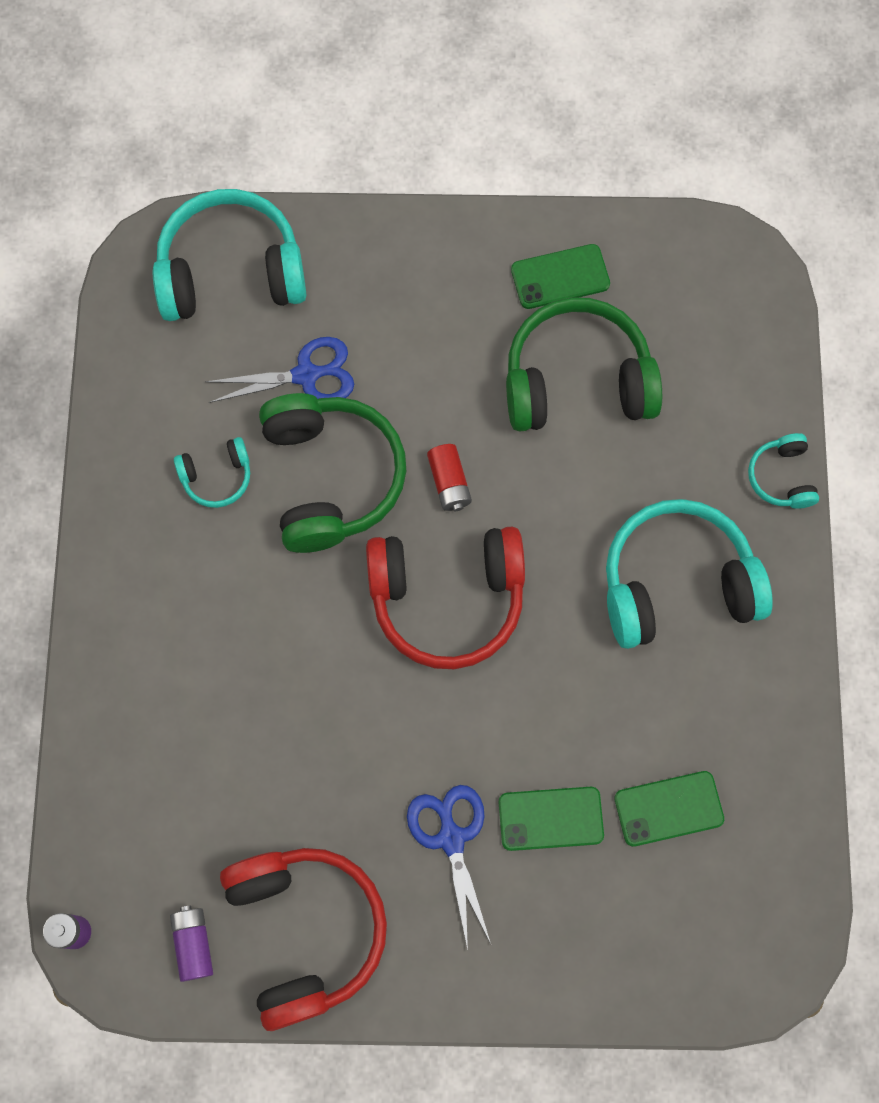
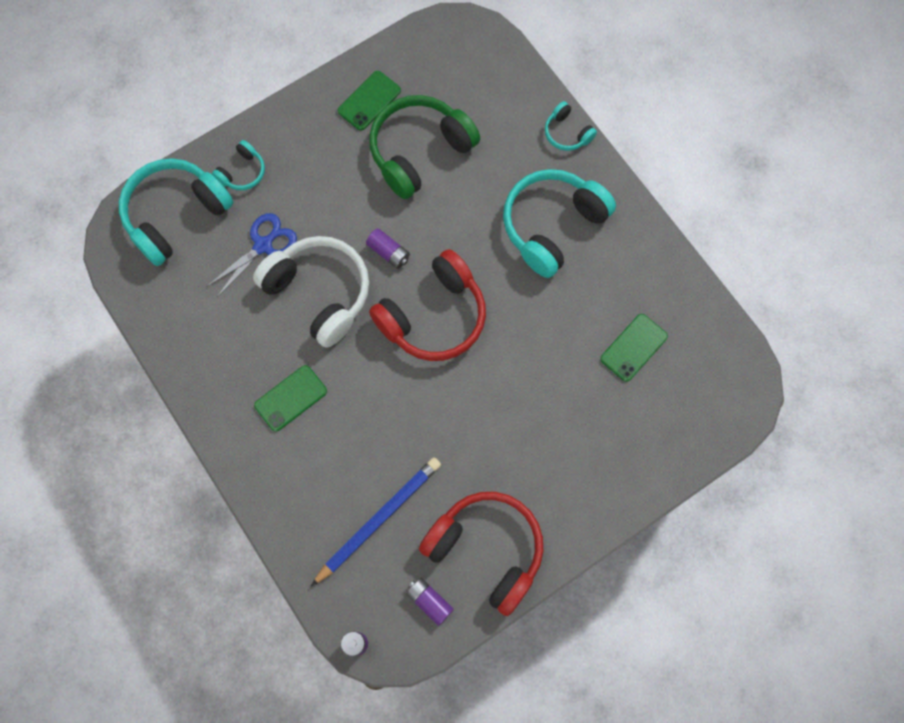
camera: 35 degrees left, 0 degrees up
turquoise headphones [174,437,250,508] -> turquoise headphones moved to [212,140,265,190]
green headphones [259,393,406,553] -> white headphones [253,236,369,348]
blue scissors [407,785,491,950] -> none
red battery [427,444,472,511] -> purple battery [366,228,410,269]
green phone [499,787,604,851] -> green phone moved to [254,365,327,432]
none -> blue pencil [311,457,441,586]

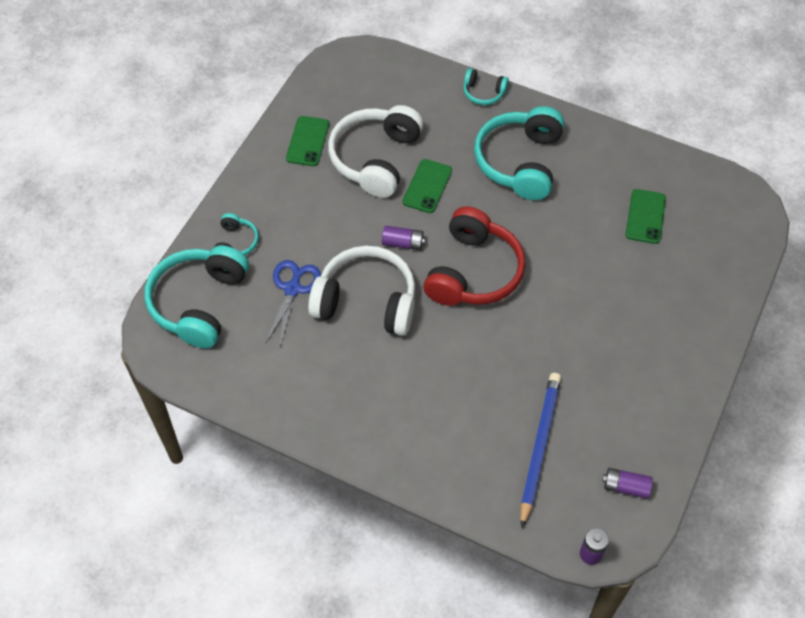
camera: 30 degrees left, 15 degrees down
green phone [254,365,327,432] -> green phone moved to [403,159,452,213]
green headphones [369,95,480,199] -> white headphones [328,105,423,198]
red headphones [419,492,544,616] -> none

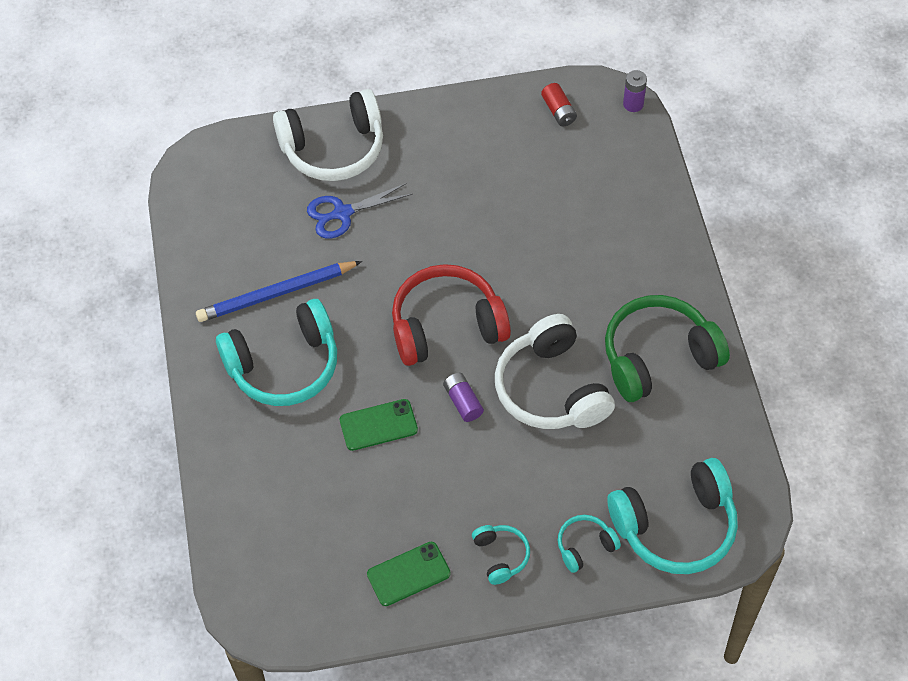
camera: 125 degrees left, 0 degrees up
blue scissors [265,260,321,347] -> blue scissors moved to [307,183,413,239]
white headphones [328,105,423,198] -> white headphones moved to [273,89,383,181]
turquoise headphones [463,68,509,105] -> turquoise headphones moved to [472,525,530,585]
blue pencil [520,373,561,528] -> blue pencil moved to [196,261,362,322]
purple battery [602,468,653,499] -> red battery [541,83,577,126]
green phone [626,189,666,244] -> none
none -> green headphones [605,295,730,402]

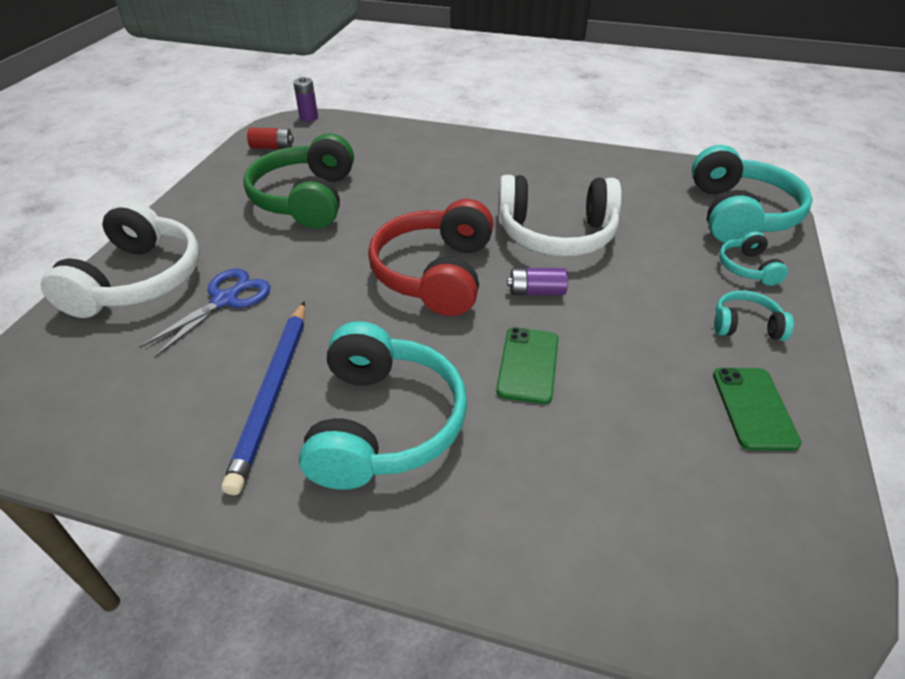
camera: 65 degrees left, 15 degrees down
blue scissors [307,183,413,239] -> blue scissors turned 150 degrees counterclockwise [139,268,270,358]
green headphones [605,295,730,402] -> green headphones moved to [243,133,354,229]

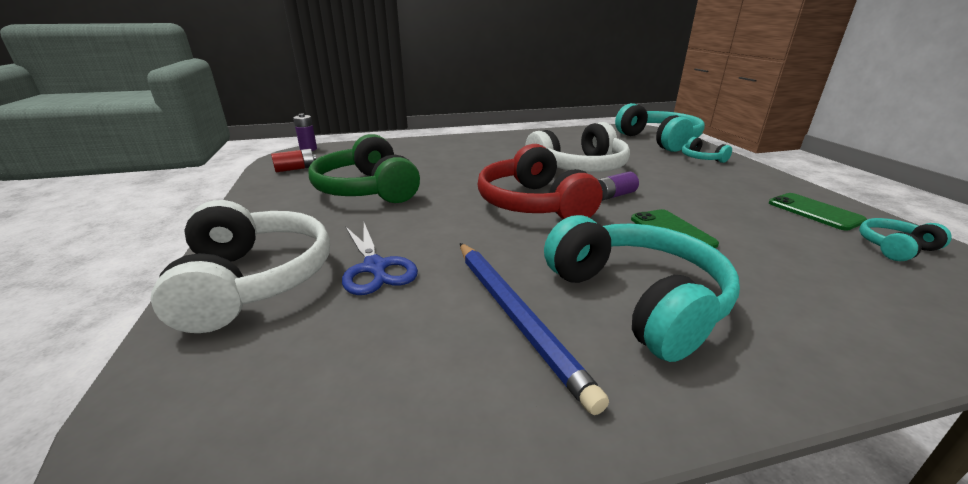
camera: 30 degrees left, 15 degrees down
blue scissors [139,268,270,358] -> blue scissors turned 150 degrees clockwise [342,223,418,295]
turquoise headphones [714,291,794,341] -> turquoise headphones moved to [859,218,952,262]

